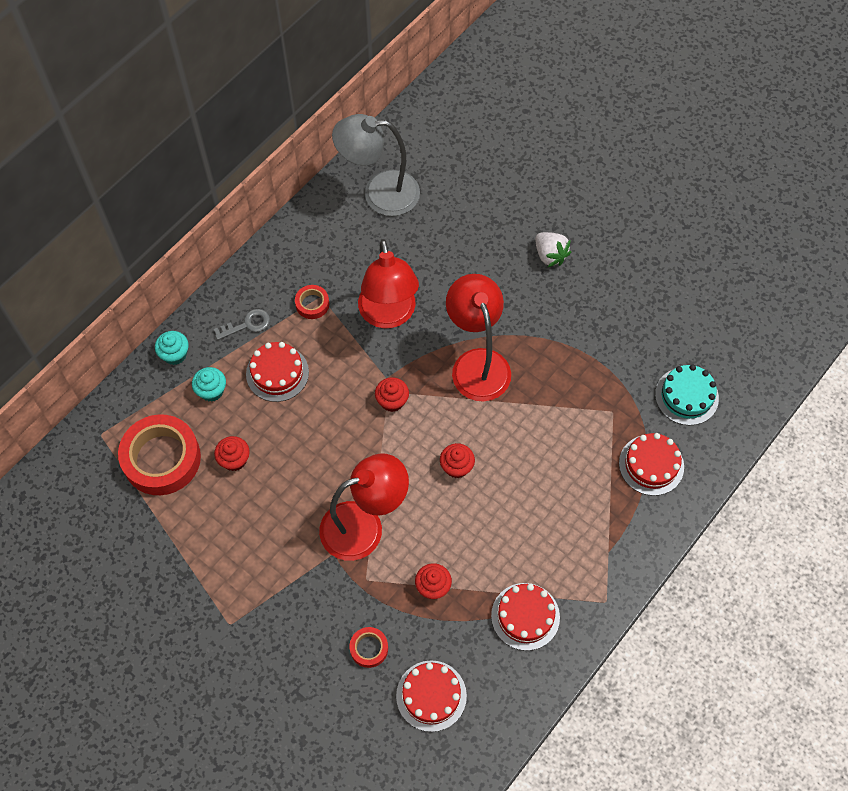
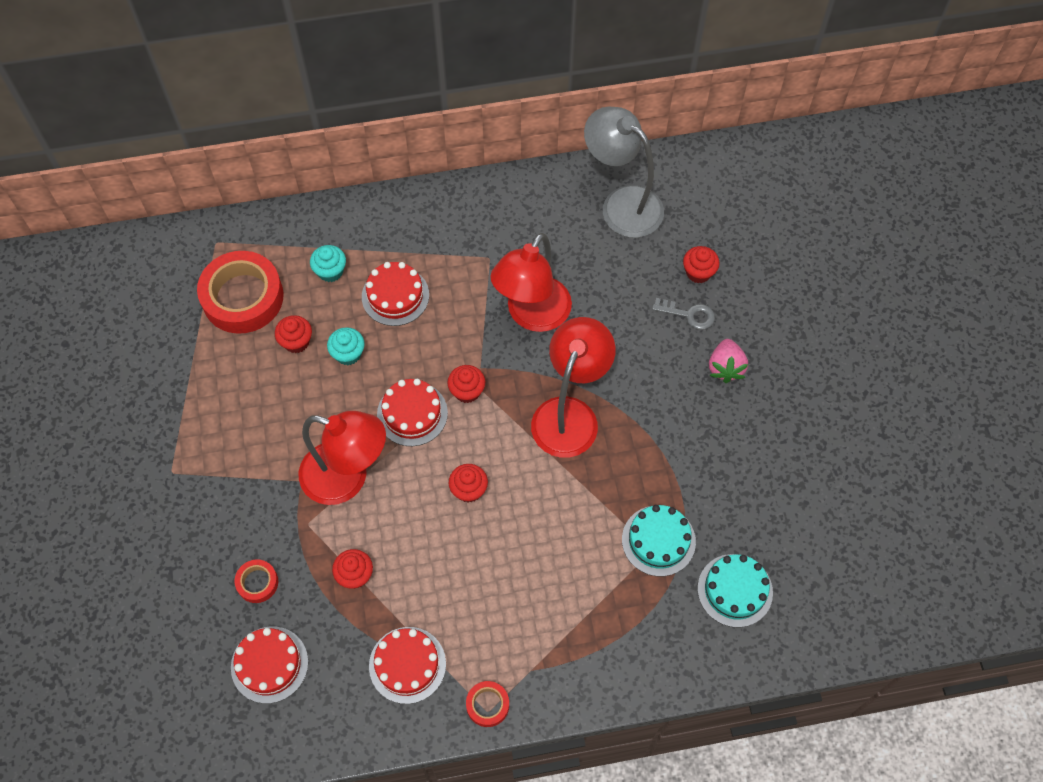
camera: 40 degrees right, 0 degrees up
turquoise cupcake [155,331,189,365] -> turquoise cupcake moved to [327,327,365,365]
grey key [214,309,270,340] -> grey key moved to [652,298,715,330]
red tape [295,285,329,319] -> red tape moved to [466,681,509,727]
white strawberry [535,232,571,268] -> pink strawberry [709,339,748,383]
red cake [619,433,684,496] -> red cake moved to [377,379,448,446]
none -> turquoise cake [622,505,696,577]
none -> red cupcake [683,246,720,283]

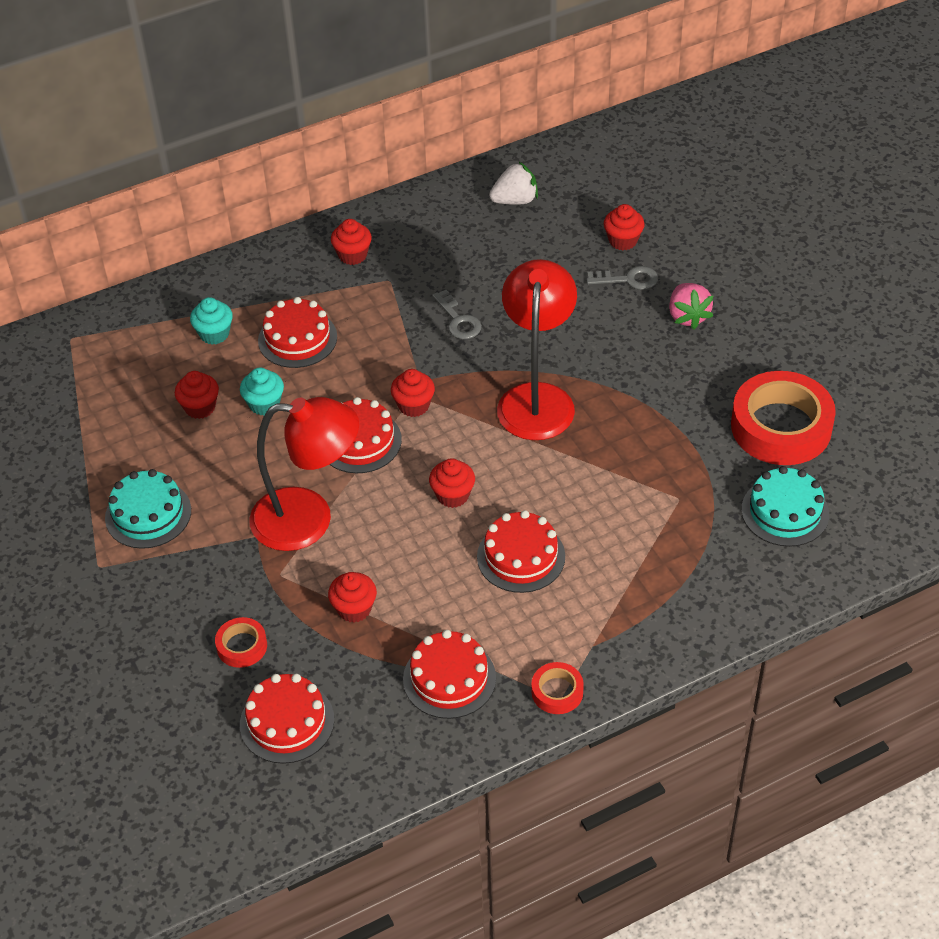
camera: 15 degrees left, 15 degrees down
red tape [197,251,284,334] -> red tape moved to [731,371,836,465]
red lamp [491,233,572,332] -> grey key [432,290,482,339]
grey lamp [584,107,664,238] -> white strawberry [489,162,538,205]
turquoise cake [622,505,696,577] -> turquoise cake moved to [105,469,191,549]
none -> red cupcake [331,219,372,265]
none -> red cake [477,510,565,593]

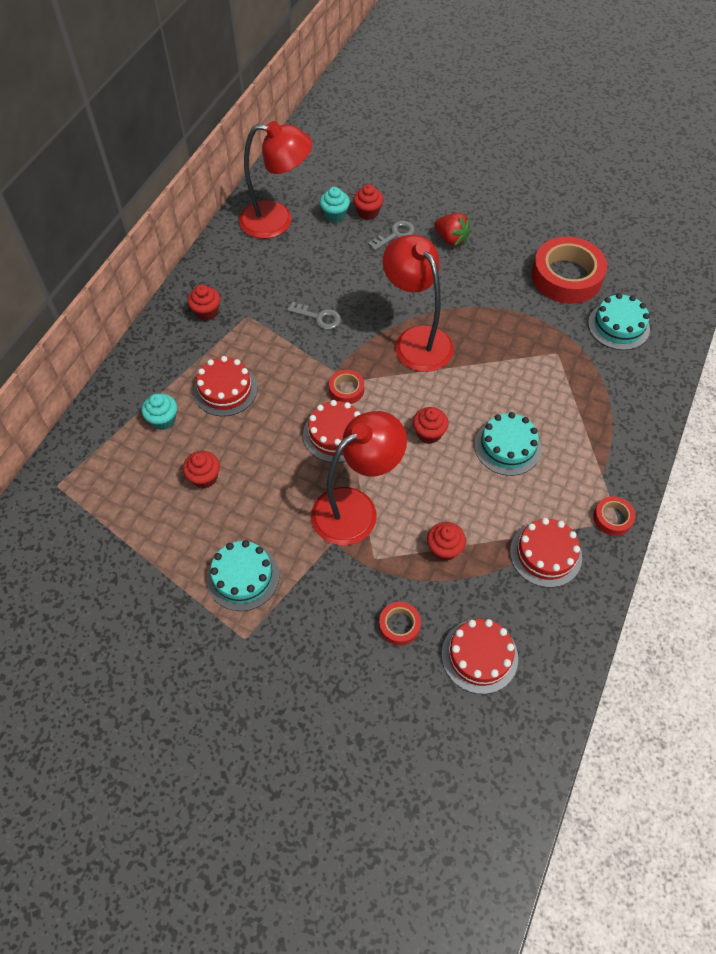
camera: 40 degrees left, 10 degrees up
turquoise cupcake [240,367,284,415] -> turquoise cupcake moved to [320,187,350,222]
red cupcake [391,369,435,417] -> red tape [329,370,364,404]
red cake [477,510,565,593] -> turquoise cake [475,412,542,476]
white strawberry [489,162,538,205] -> red lamp [239,121,312,239]
pink strawberry [669,283,713,329] -> red strawberry [434,213,471,246]

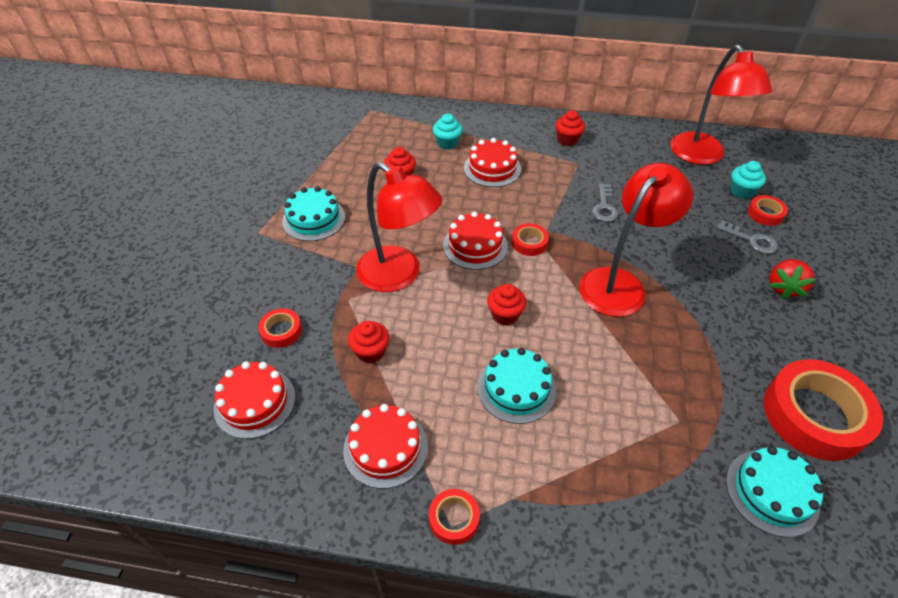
camera: 75 degrees right, 10 degrees down
red cupcake [353,184,383,220] -> red tape [748,195,788,226]

